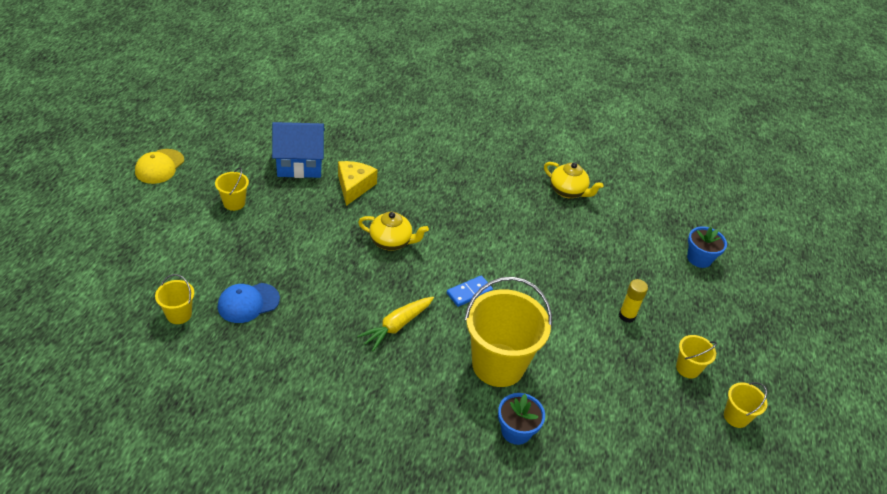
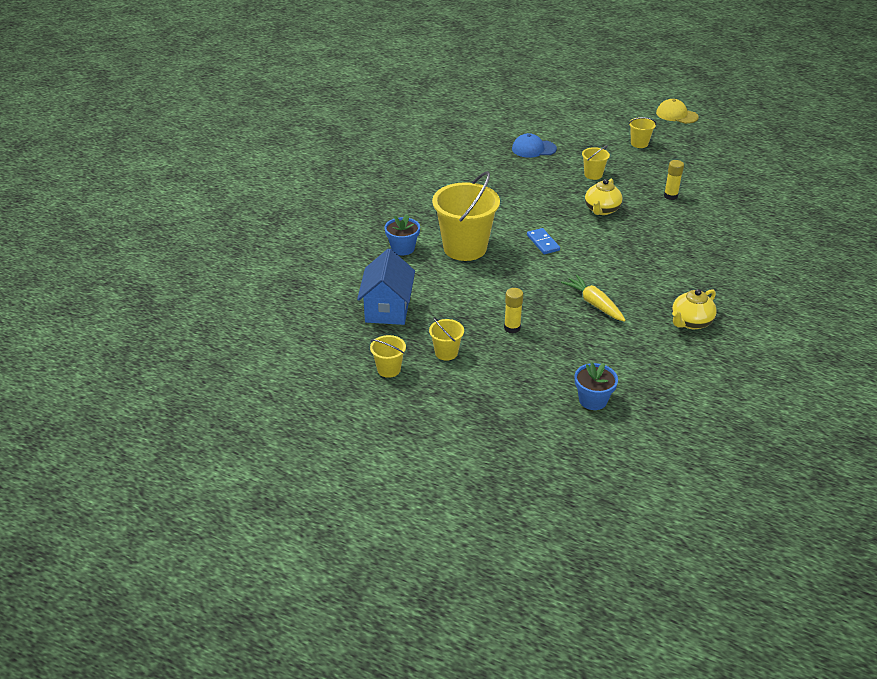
camera: 105 degrees right, 5 degrees down
yellow bucket [155,274,194,324] -> yellow bucket moved to [582,145,610,180]
blue cap [218,283,280,323] -> blue cap turned 75 degrees counterclockwise [512,133,557,158]
blue house [272,122,325,178] -> blue house moved to [357,248,415,325]
yellow cheese [338,161,377,206] -> yellow glue stick [664,160,684,200]
yellow carrot [357,297,434,351] -> yellow carrot moved to [561,274,626,322]

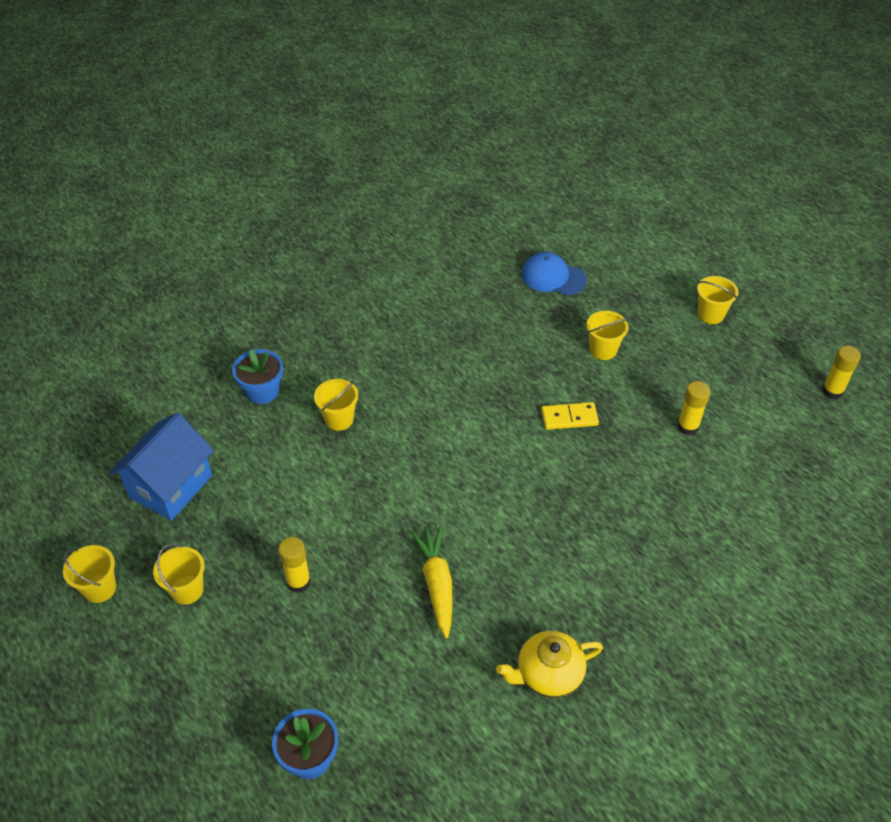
camera: 25 degrees right, 10 degrees up
yellow bucket [432,171,500,261] -> yellow bucket [314,379,358,431], size x0.46
blue domino [527,228,560,254] -> none
yellow teapot [585,179,623,215] -> yellow domino [541,402,599,430]
yellow cap [656,99,699,124] -> none
none -> yellow glue stick [822,345,861,400]

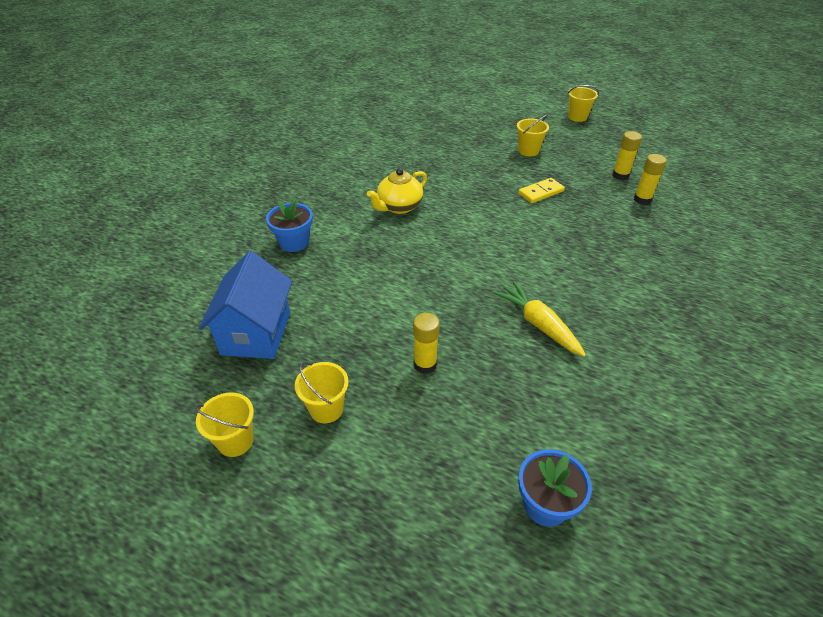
camera: 25 degrees left, 5 degrees down
yellow bucket [314,379,358,431] -> none
yellow teapot [496,631,603,698] -> yellow teapot moved to [367,168,427,214]
blue cap [522,252,587,295] -> none
yellow glue stick [822,345,861,400] -> yellow glue stick moved to [634,154,667,205]

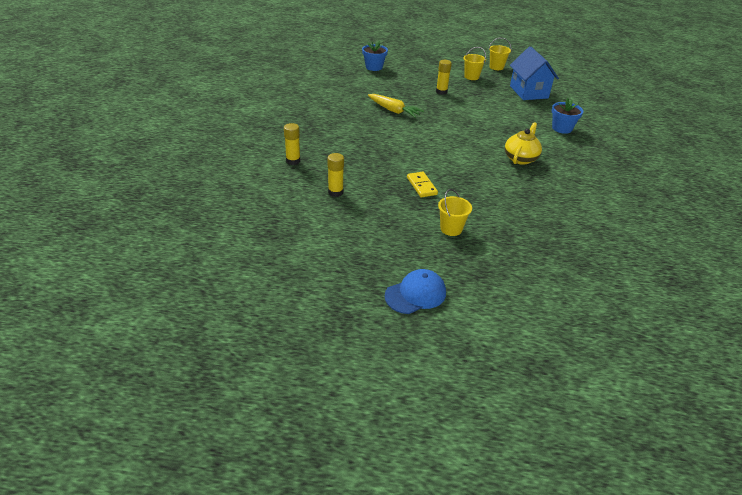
camera: 160 degrees right, 5 degrees down
yellow domino [518,178,565,203] -> yellow domino turned 60 degrees counterclockwise [407,172,438,198]
yellow bucket [567,85,599,122] -> blue cap [384,269,446,314]
yellow glue stick [612,131,642,180] -> yellow glue stick moved to [284,123,300,165]

